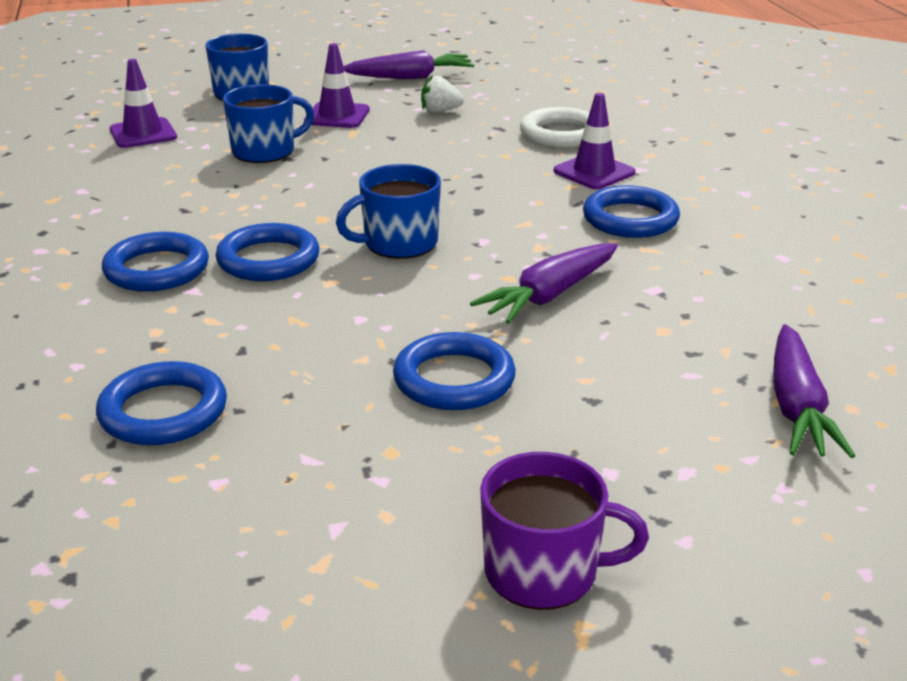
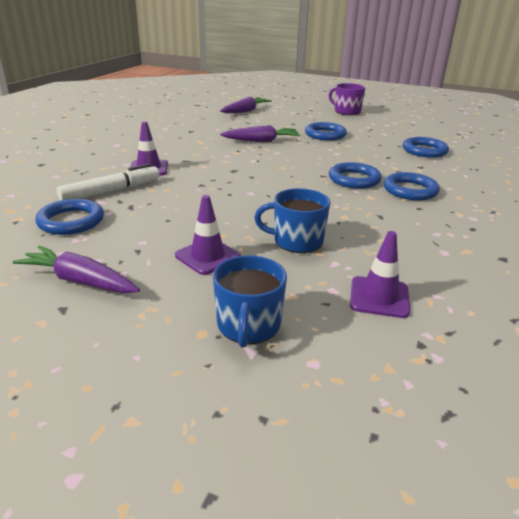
camera: 145 degrees left, 0 degrees up
blue mug [336,164,441,259] -> none
white strawberry [421,75,464,113] -> none
white ring [520,107,590,148] -> white marker [57,164,159,200]
blue ring [583,185,680,238] -> blue ring moved to [35,199,104,235]

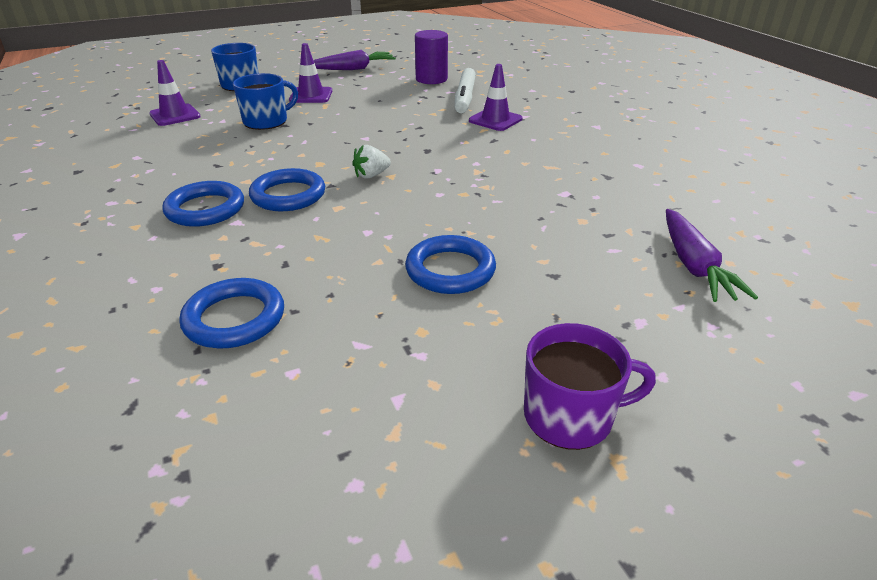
camera: 135 degrees right, 5 degrees up
blue ring [35,199,104,235] -> purple cylinder [415,30,448,84]
purple carrot [220,125,301,142] -> none
none -> white strawberry [352,145,391,179]

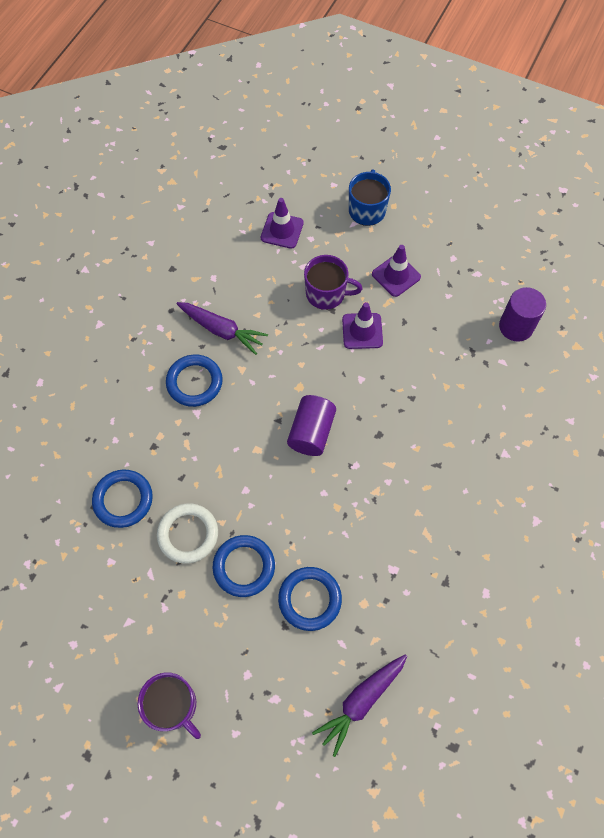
camera: 50 degrees right, 30 degrees up
blue mug [233,73,298,130] -> purple mug [304,255,363,310]
blue ring [249,168,325,211] -> blue ring moved to [278,567,342,631]
purple carrot [313,50,396,70] -> purple carrot moved to [176,302,268,355]
white strawberry [352,145,391,179] -> purple cylinder [287,395,336,456]
white marker [455,68,476,113] -> none
purple traffic cone [469,64,523,131] -> purple traffic cone moved to [342,302,383,349]
none -> white ring [157,503,218,564]

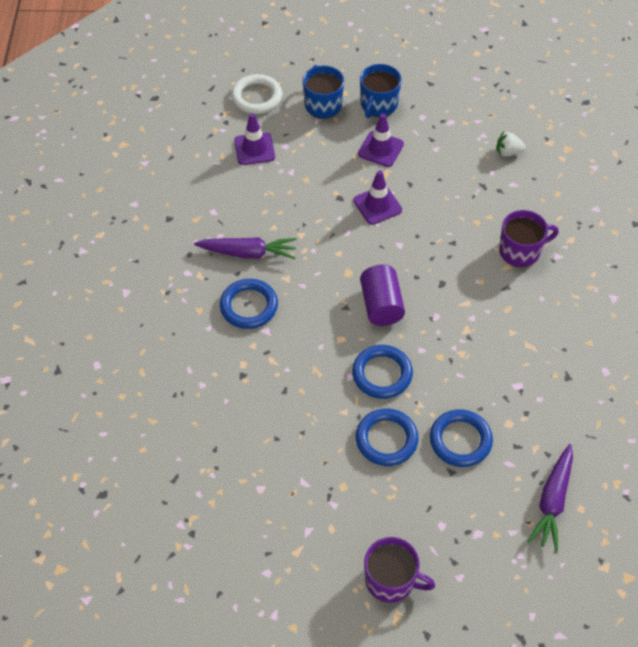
camera: 25 degrees left, 10 degrees down
blue ring [92,470,153,528] -> blue ring moved to [352,345,413,399]
white ring [157,503,218,564] -> white ring moved to [231,74,282,114]
purple mug [304,255,363,310] -> purple mug moved to [499,210,559,267]
purple cylinder [499,287,546,342] -> white strawberry [497,131,526,157]
none -> blue mug [360,64,402,118]

